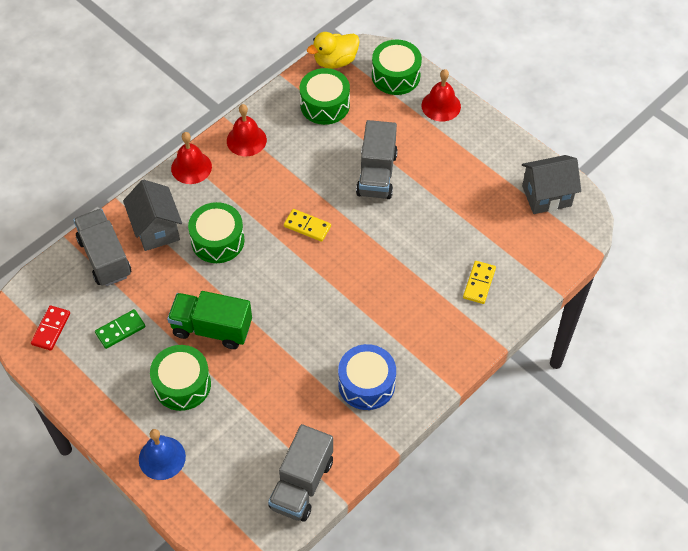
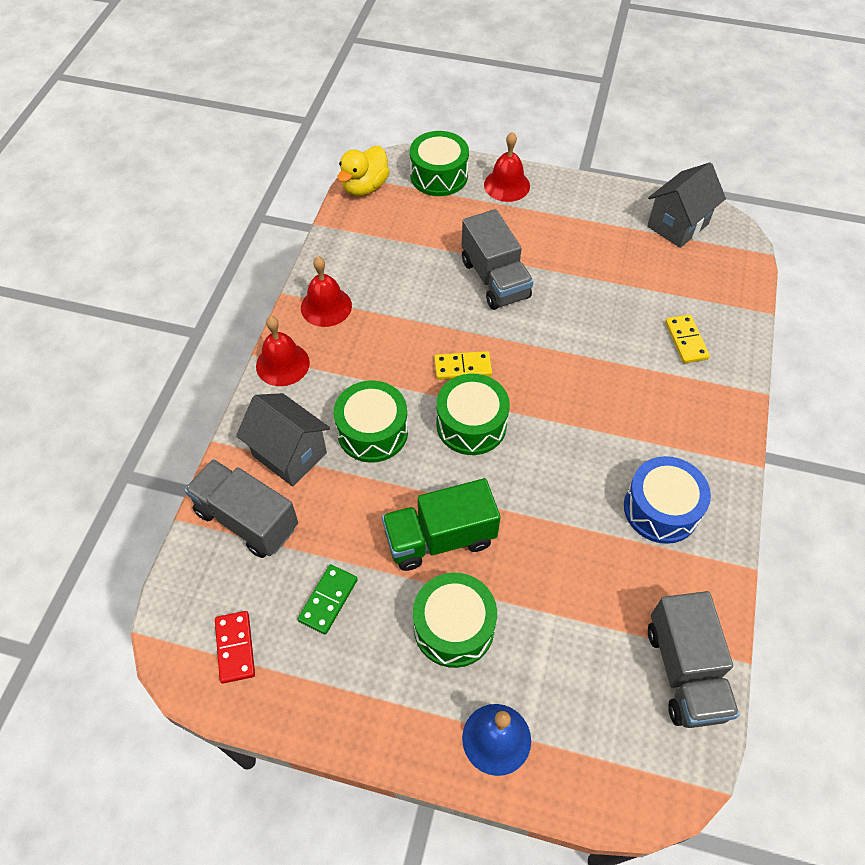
camera: 30 degrees left, 0 degrees up
green drum [300,68,350,125] -> green drum moved to [436,374,510,455]

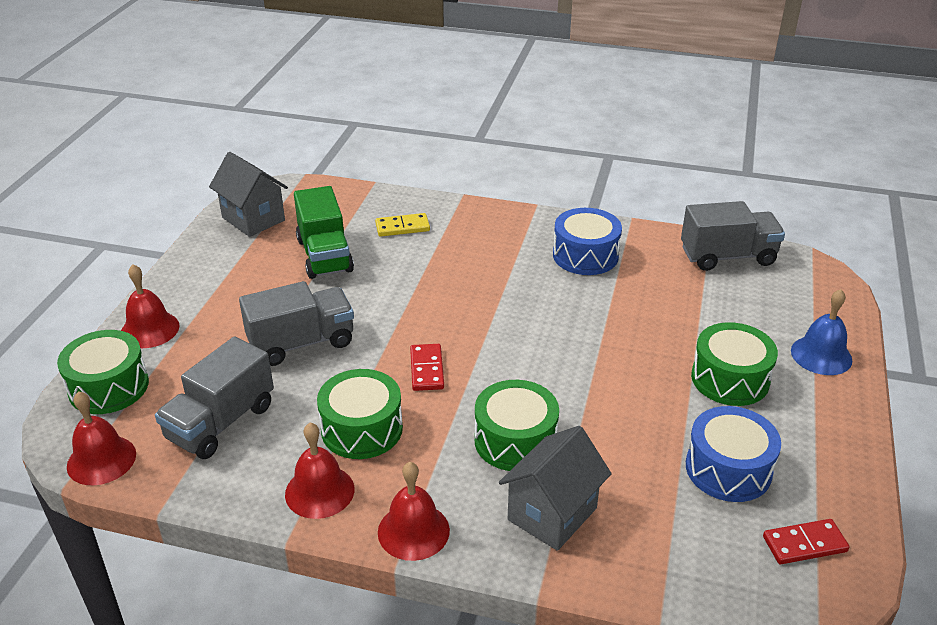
camera: 90 degrees left, 20 degrees down
grey truck [184,459,298,558] -> grey truck moved to [155,336,274,459]
green domino [298,564,358,635] -> blue drum [686,406,781,502]
yellow duck [337,146,390,196] -> red bell [67,391,136,485]
green truck [382,478,501,571] -> green truck moved to [294,186,354,279]
yellow domino [434,351,492,380] -> red domino [410,344,444,391]
green drum [436,374,510,455] -> green drum moved to [317,369,403,459]

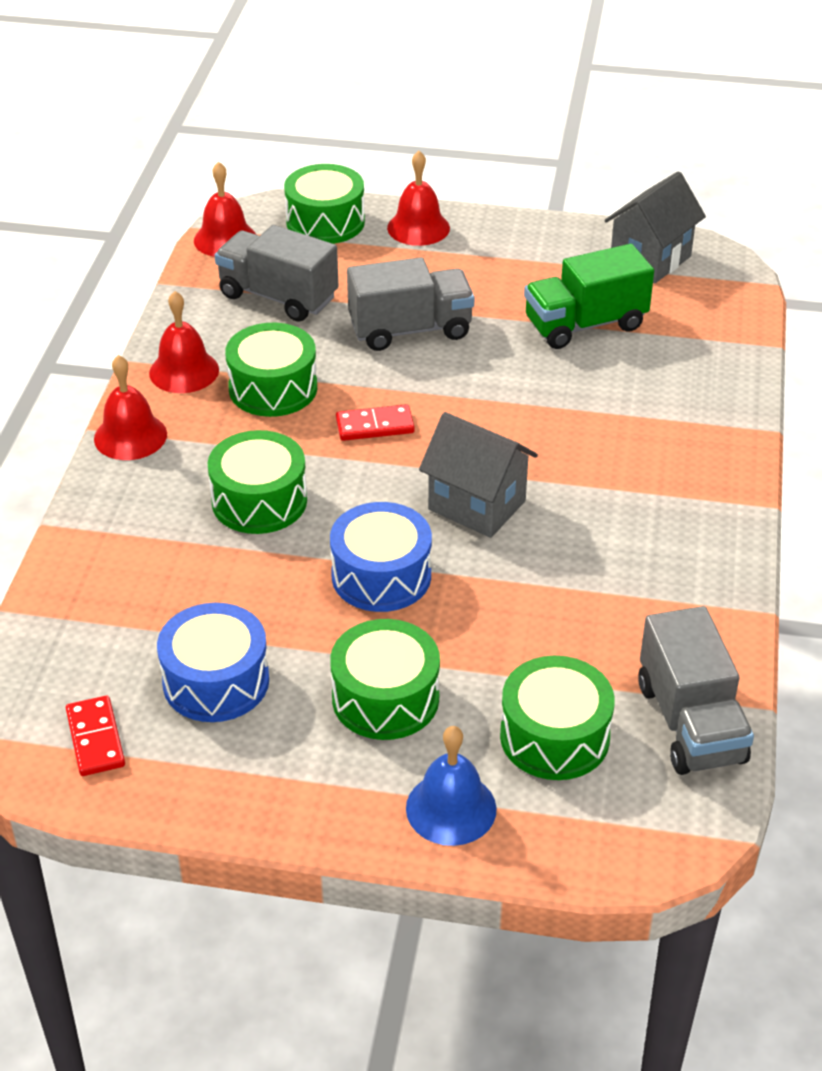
camera: 85 degrees right, 5 degrees up
grey truck [239,281,354,366] -> grey truck turned 75 degrees counterclockwise [347,257,475,351]
yellow domino [375,213,430,237] -> none
grey house [499,426,612,551] -> grey house moved to [419,412,538,538]
blue drum [553,208,622,275] -> blue drum moved to [330,502,432,612]
none -> green drum [500,656,615,780]

